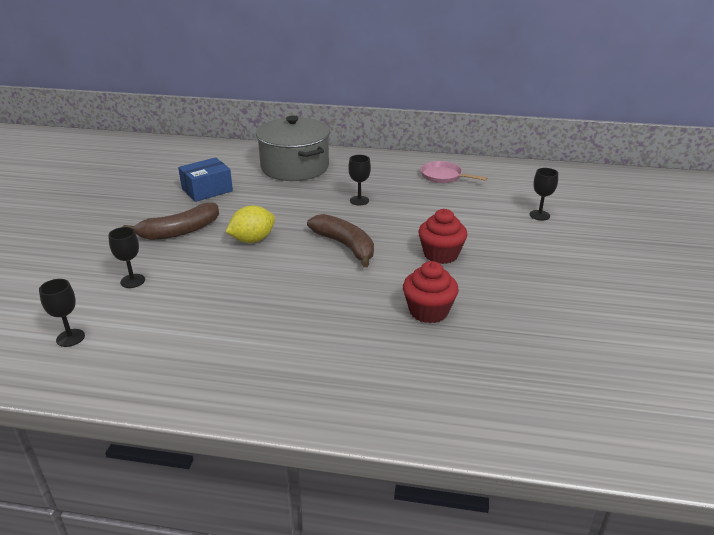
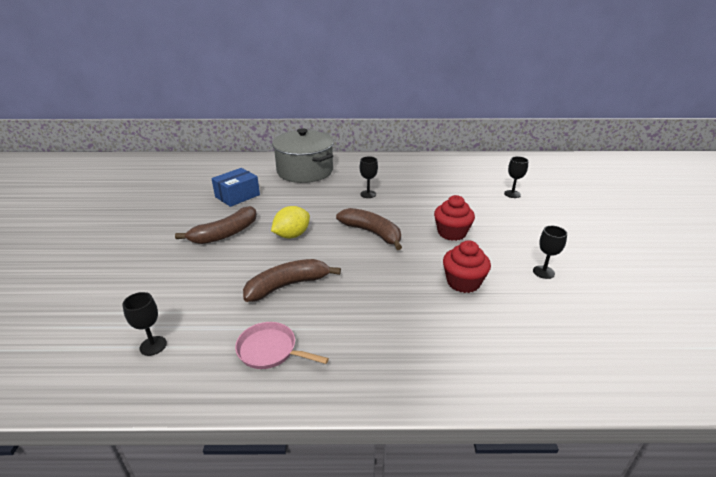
camera: 10 degrees left, 0 degrees up
black goblet [108,227,145,288] -> black goblet moved to [533,226,567,279]
pink pan [420,161,487,183] -> pink pan moved to [235,322,329,369]
none -> brown banana [243,259,341,302]

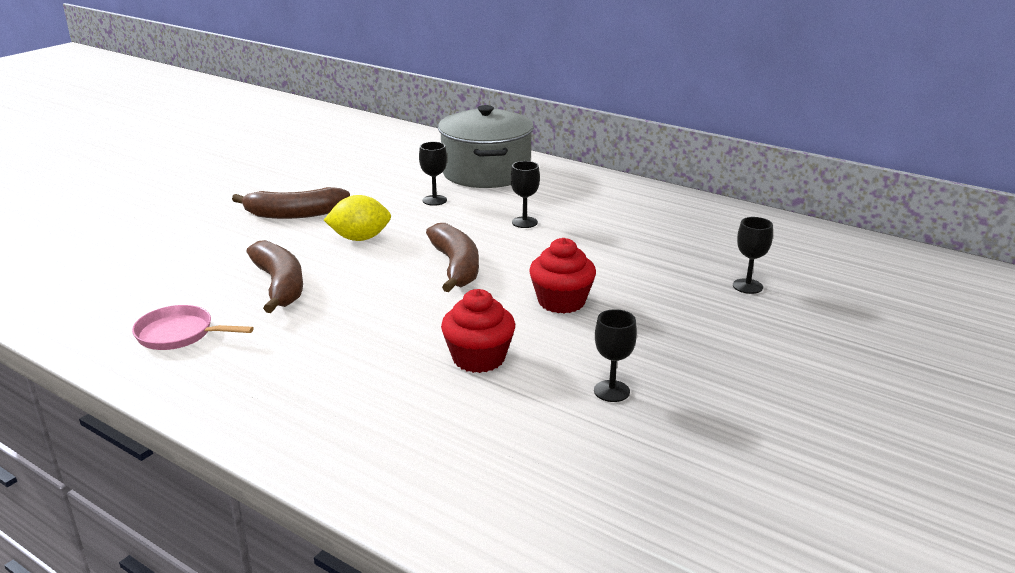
camera: 35 degrees right, 5 degrees down
black goblet [123,292,167,356] -> black goblet moved to [419,142,447,206]
blue box [211,168,260,207] -> none
pink pan [235,322,329,369] -> pink pan turned 45 degrees counterclockwise [132,305,254,350]
brown banana [243,259,341,302] -> brown banana turned 60 degrees clockwise [246,240,303,313]

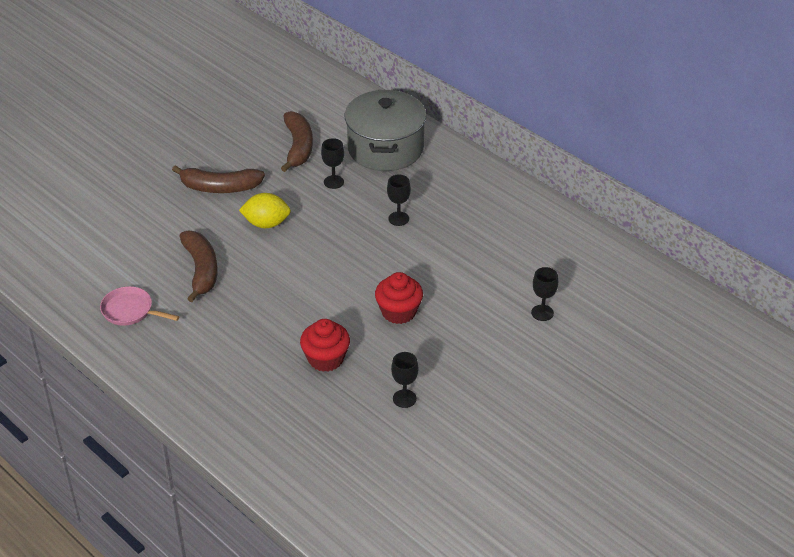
camera: 10 degrees right, 15 degrees up
brown banana [426,223,479,292] -> brown banana moved to [281,111,313,172]

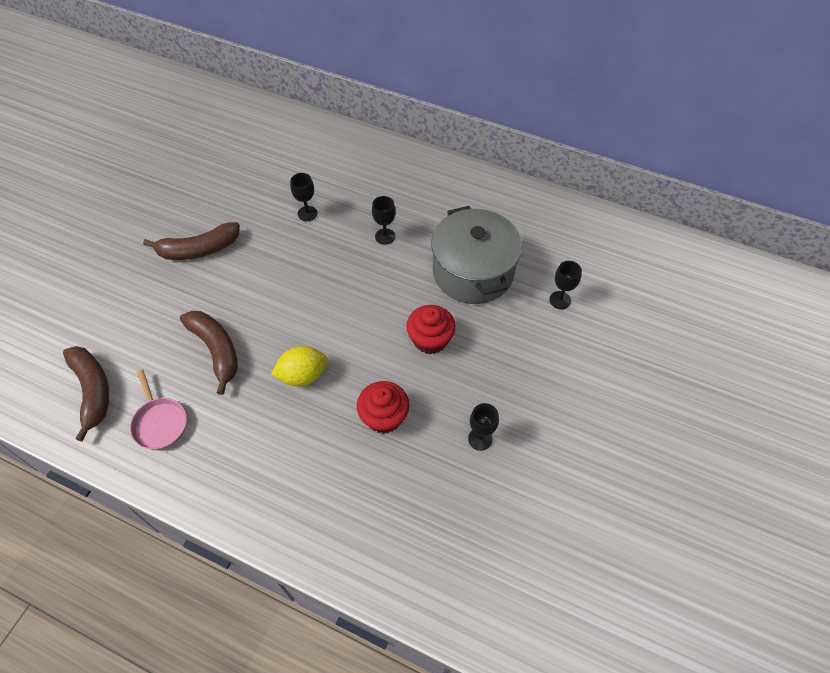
camera: 20 degrees left, 15 degrees up
pink pan [100,286,179,326] -> pink pan turned 120 degrees counterclockwise [130,369,187,450]
yellow lemon [239,193,291,228] -> yellow lemon moved to [271,346,328,386]
brown banana [281,111,313,172] -> brown banana moved to [63,346,109,442]
grey pot [345,90,427,171] -> grey pot moved to [431,206,522,304]

